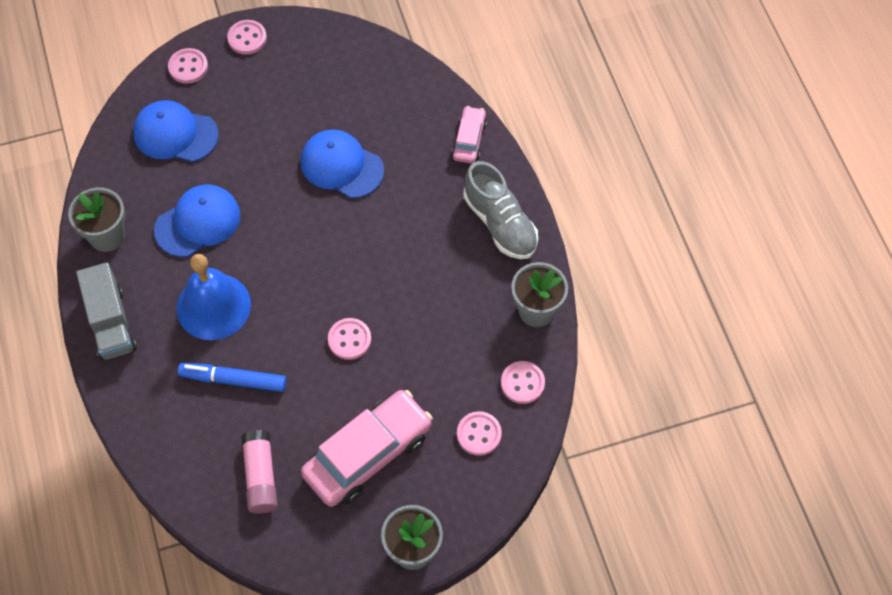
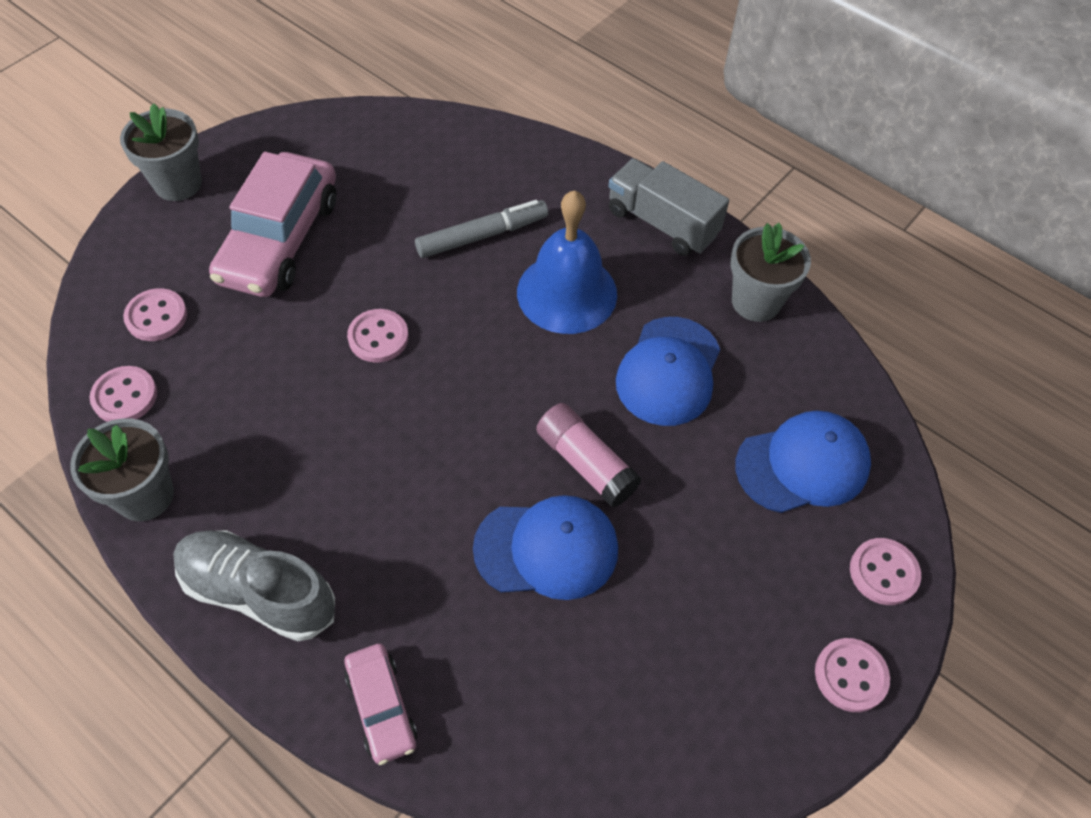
camera: 145 degrees right, 5 degrees down
blue marker [178,363,286,392] -> grey marker [415,200,548,258]
pink glue stick [241,430,278,514] -> pink glue stick moved to [536,403,642,508]

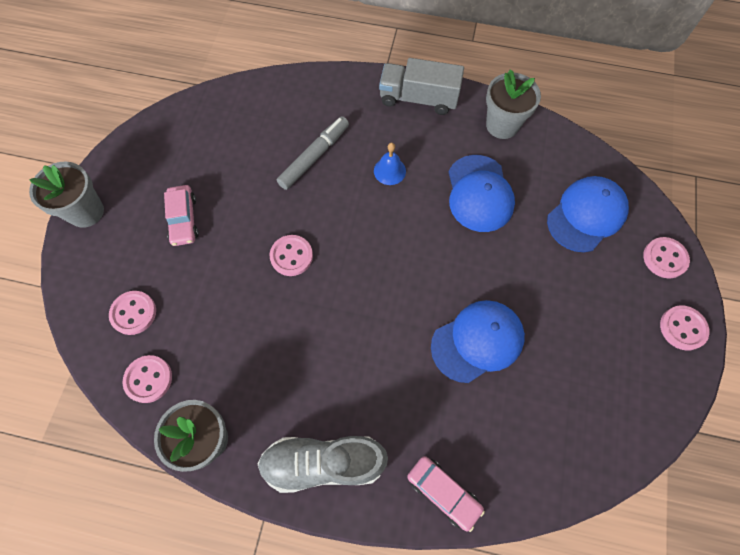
camera: 25 degrees left, 10 degrees up
pink car [209,152,337,297] -> pink car [164,185,199,246], size x0.51
blue bell [517,190,617,334] -> blue bell [374,143,406,185], size x0.47
pink glue stick [536,403,642,508] -> none

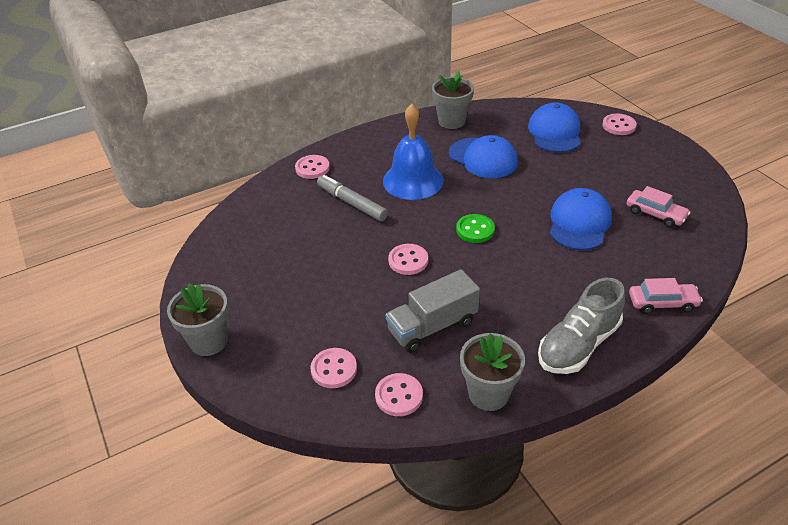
camera: 40 degrees left, 25 degrees down
pink car [164,185,199,246] -> pink car moved to [626,186,690,227]
grey marker [277,116,349,190] -> grey marker turned 45 degrees counterclockwise [317,175,388,221]
blue bell [374,143,406,185] -> blue bell [383,104,444,200], size x2.13
grey truck [379,58,464,115] -> grey truck moved to [386,269,480,353]
pink button [660,305,710,350] -> pink button moved to [295,155,330,179]
none -> green button [456,214,495,243]

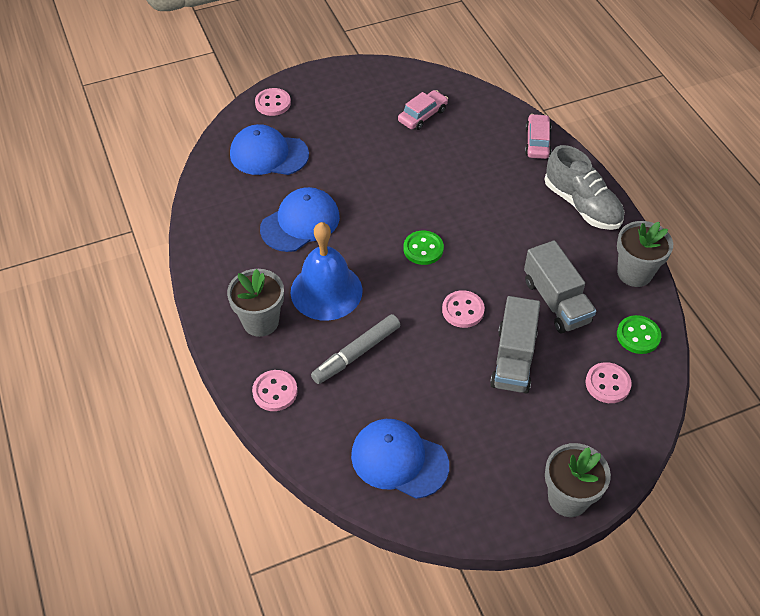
camera: 85 degrees left, 10 degrees up
pink button [375,373,423,416] -> green button [617,315,661,354]
grey flower pot [432,71,474,129] -> grey flower pot moved to [227,269,284,337]
blue cap [550,188,612,250] -> blue cap moved to [351,419,449,499]
none -> grey truck [490,296,540,393]

